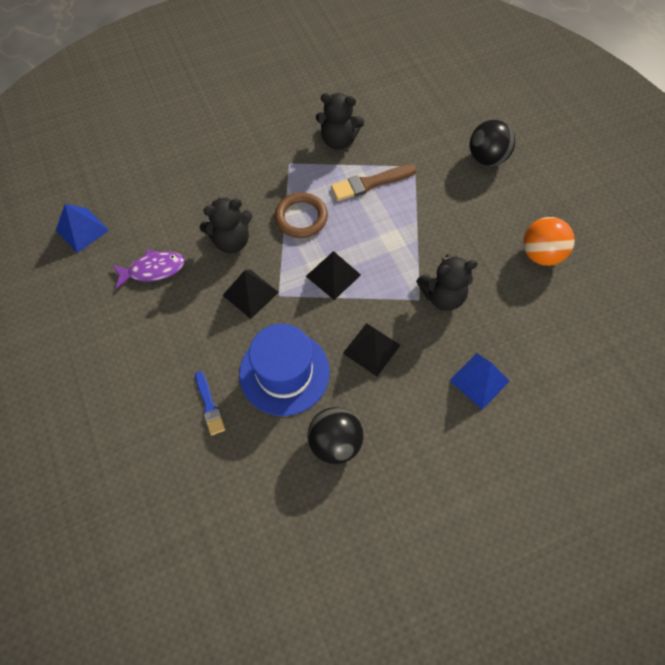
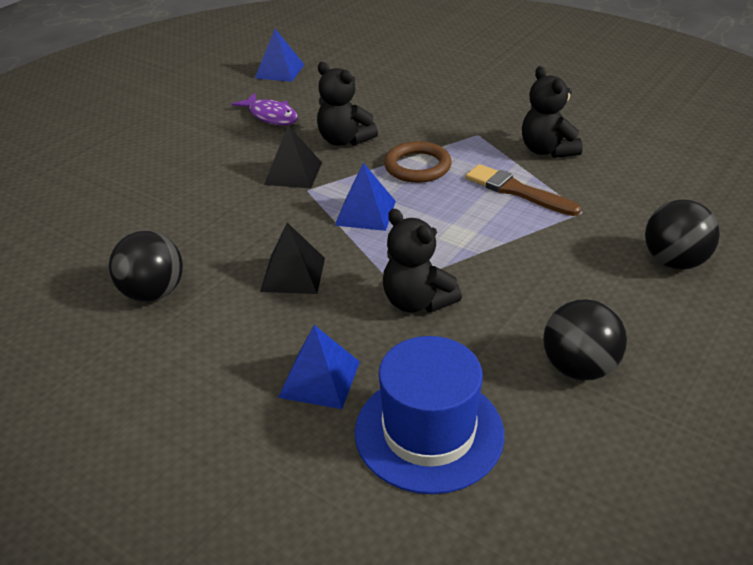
camera: 60 degrees right, 25 degrees down
blue brush [195,371,225,436] -> none
blue hat [239,324,330,416] -> blue hat moved to [355,336,504,494]
black pyramid [306,251,361,300] -> blue pyramid [334,163,396,231]
orange ball [523,217,575,266] -> black ball [543,299,627,380]

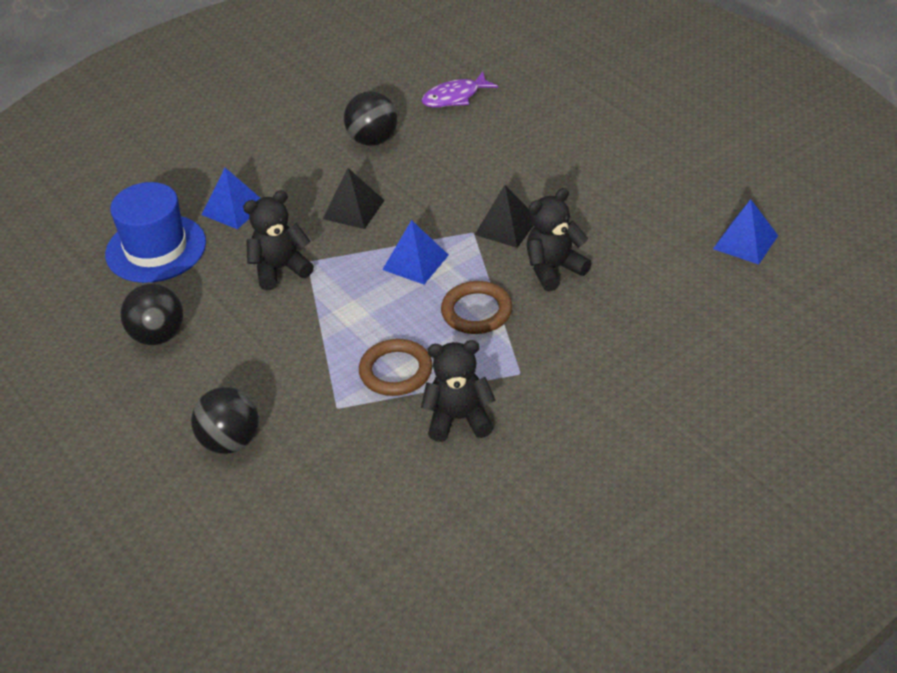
camera: 110 degrees right, 5 degrees up
purple fish [232,93,298,125] -> purple fish moved to [421,72,498,108]
brown brush [465,164,581,216] -> brown ring [359,339,433,396]

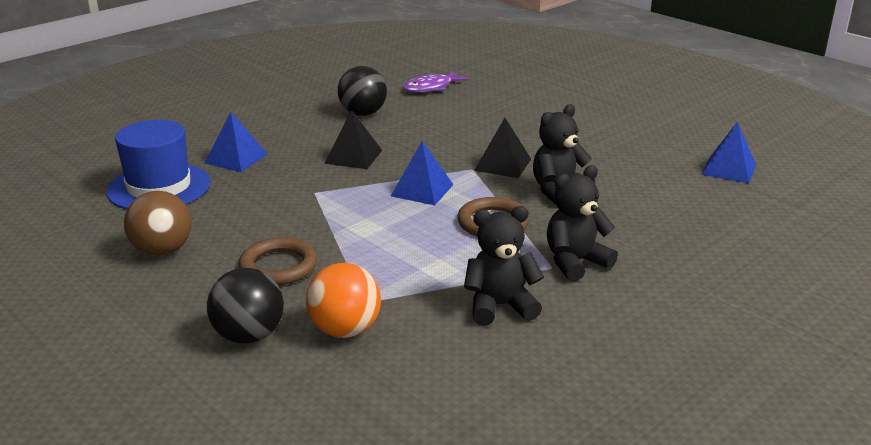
camera: 10 degrees left, 15 degrees down
black ball [120,284,183,345] -> brown ball [124,191,192,256]
black teddy bear [243,190,314,291] -> black teddy bear moved to [547,165,618,282]
brown ring [359,339,433,396] -> brown ring moved to [239,237,317,285]
none -> orange ball [306,263,381,338]

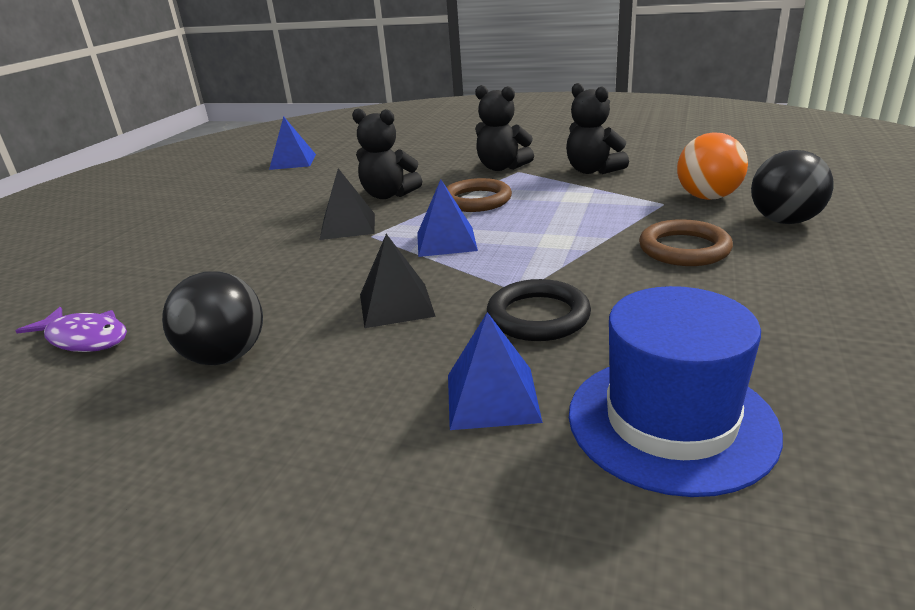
camera: 115 degrees left, 0 degrees up
brown ball [124,191,192,256] -> none
none -> black ring [487,279,591,341]

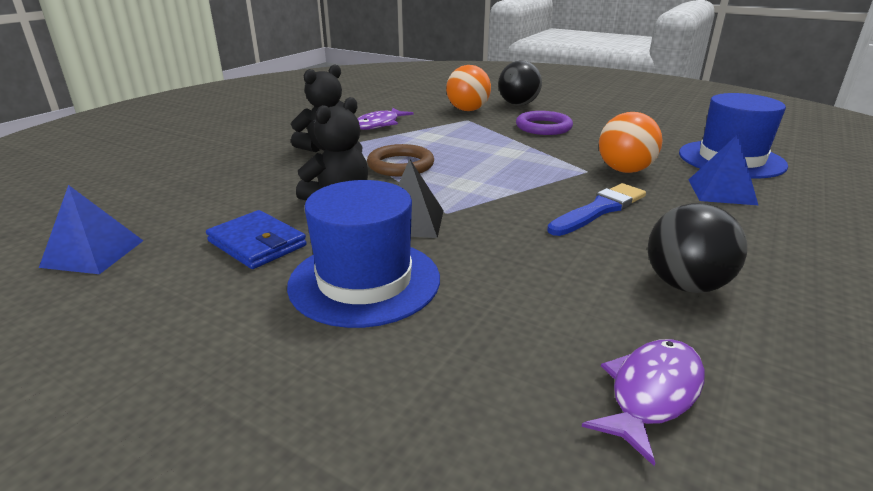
camera: 80 degrees left, 0 degrees up
black pyramid [360,234,436,328] -> blue brush [547,183,646,236]
blue pyramid [417,179,478,257] -> none
black ring [487,279,591,341] -> orange ball [599,112,662,173]
black teddy bear [566,83,629,174] -> purple fish [357,108,414,130]
brown ring [639,219,733,266] -> purple ring [516,111,573,135]
none -> blue wallet [206,210,307,269]
none -> blue hat [287,180,440,328]

